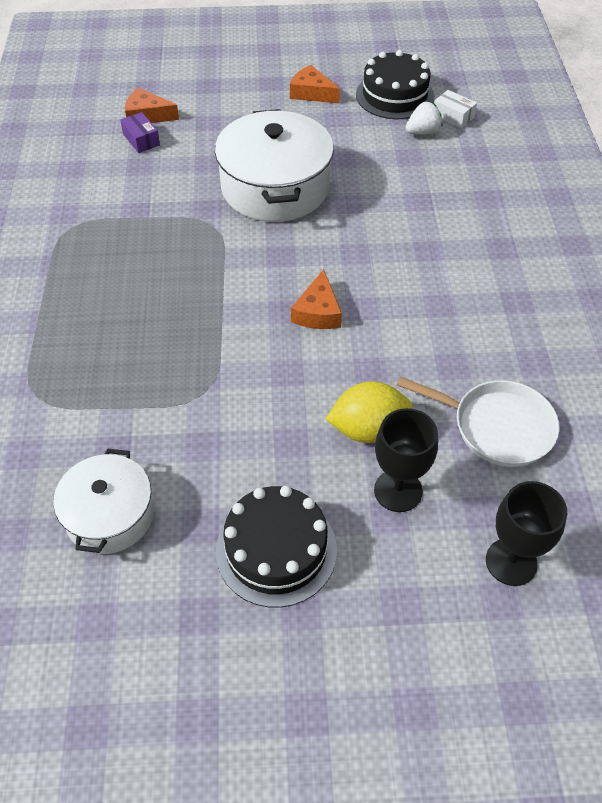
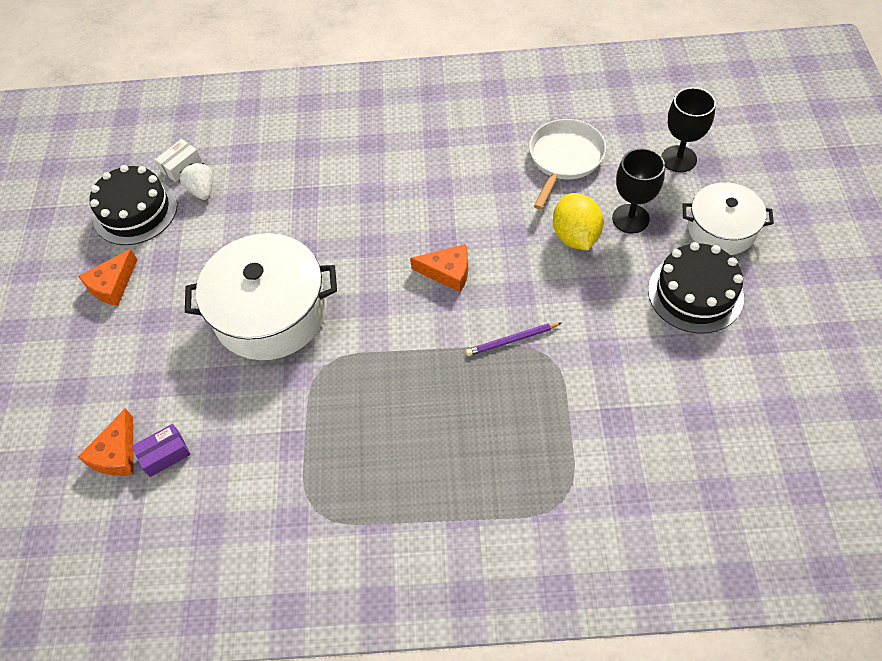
camera: 85 degrees left, 5 degrees up
white pot [54,449,154,554] -> white pot moved to [683,182,774,255]
none -> purple pencil [466,322,562,356]

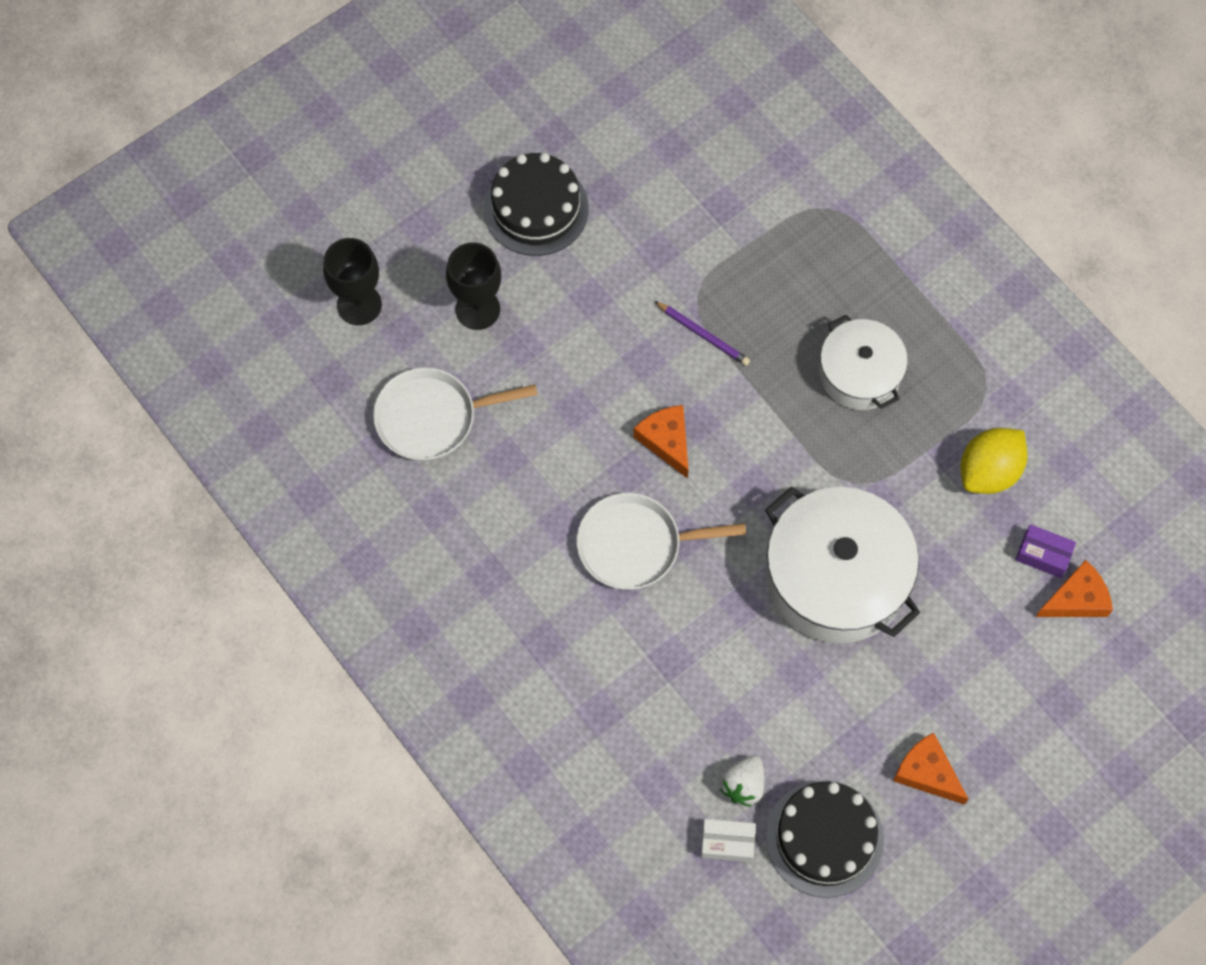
camera: 130 degrees left, 10 degrees up
orange cheese [78,249,137,306] -> orange cheese turned 135 degrees counterclockwise [893,733,968,805]
yellow lemon [553,193,603,250] -> yellow lemon moved to [961,428,1028,494]
white pot [683,182,774,255] -> white pot moved to [819,315,908,410]
none -> white pan [577,493,746,590]

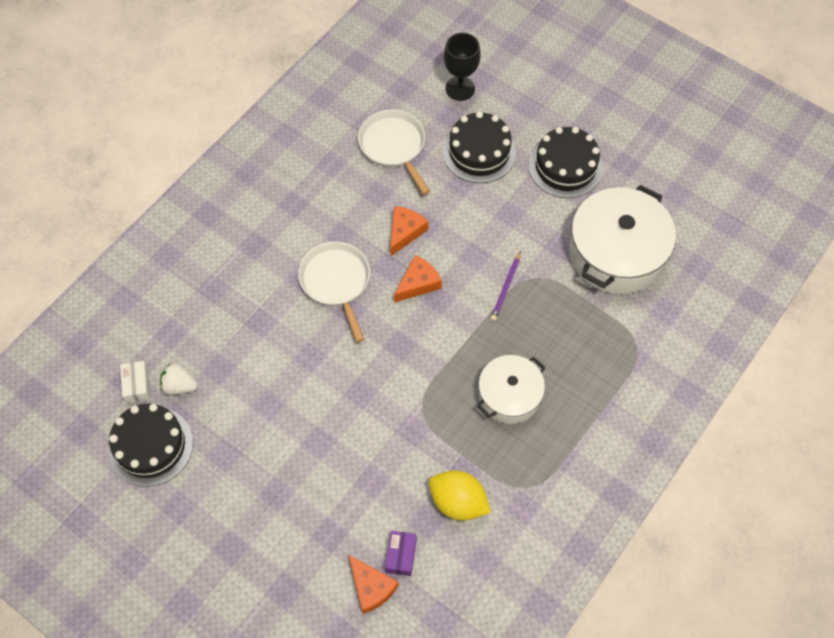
camera: 75 degrees right, 5 degrees down
black goblet [446,242,501,330] -> black cake [443,111,516,183]
white pot [765,487,920,643] -> white pot moved to [569,185,676,294]
orange cheese [893,733,968,805] -> orange cheese moved to [390,206,429,256]

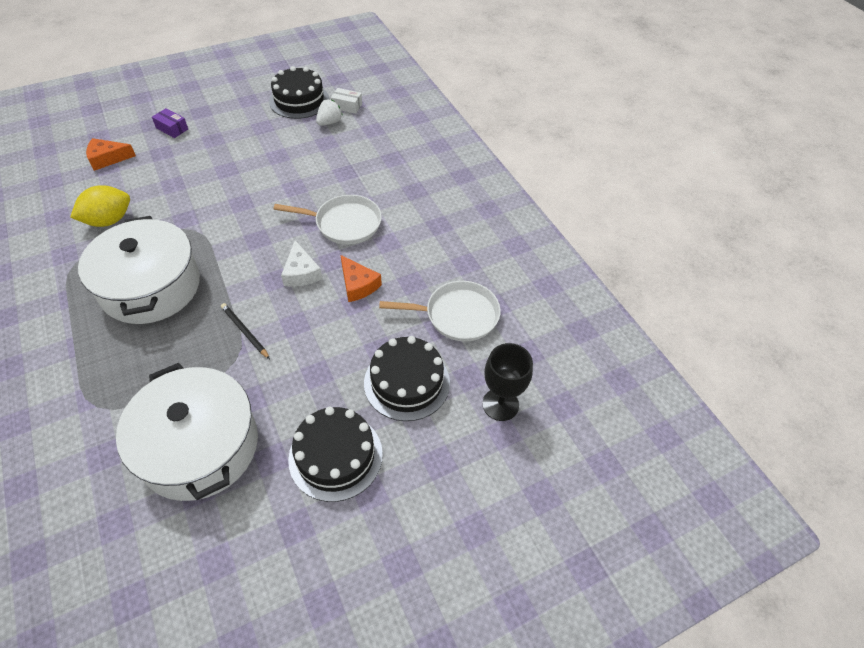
camera: 115 degrees right, 10 degrees down
purple box [385,531,417,576] -> purple box moved to [152,108,188,138]
orange cheese [394,255,442,303] -> white cheese [281,240,323,287]
white pot [477,355,545,424] -> white pot [78,216,200,324], size x1.65
purple pencil [491,251,521,321] -> black pencil [221,303,270,359]

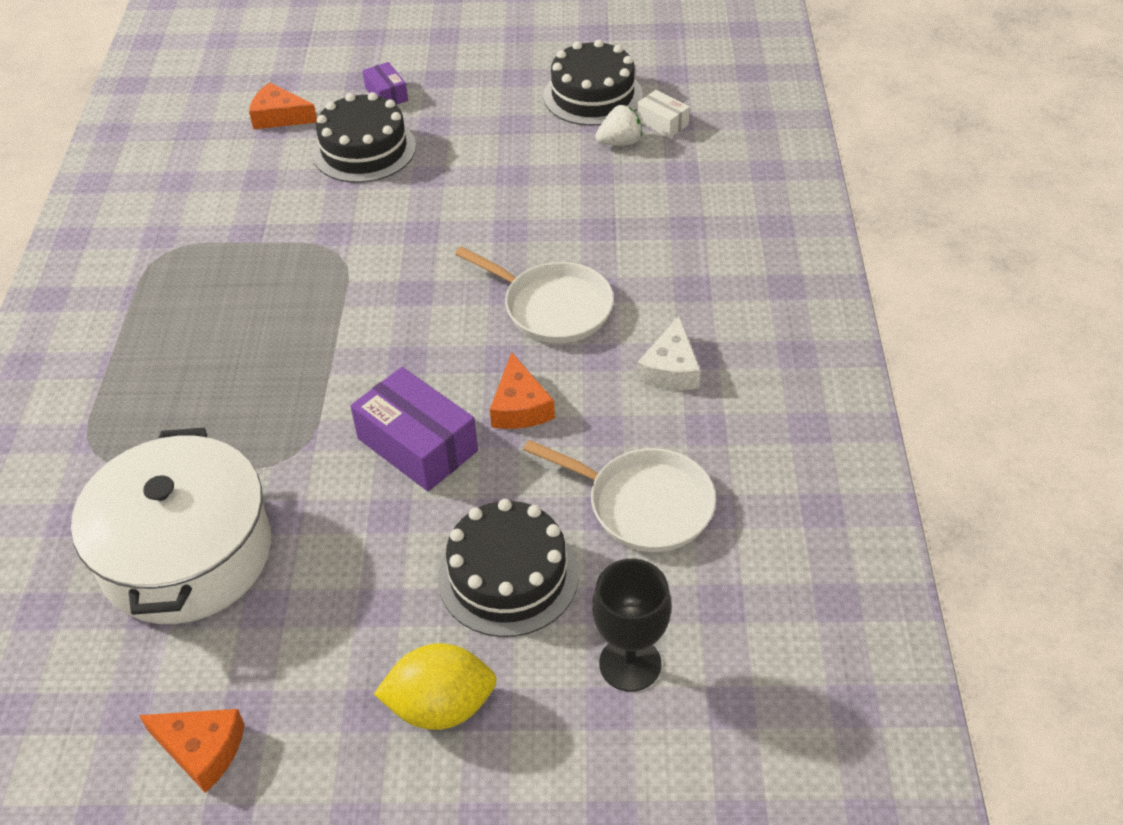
camera: 30 degrees right, 5 degrees down
yellow lemon [70,185,130,227] -> yellow lemon moved to [374,643,497,730]
white pot [78,216,200,324] -> none
black pencil [221,303,270,359] -> none
white cheese [281,240,323,287] -> white cheese moved to [637,316,701,390]
black cake [288,407,383,502] -> black cake moved to [312,92,416,183]
none -> orange cheese [139,709,245,793]
none -> purple box [350,367,478,491]

